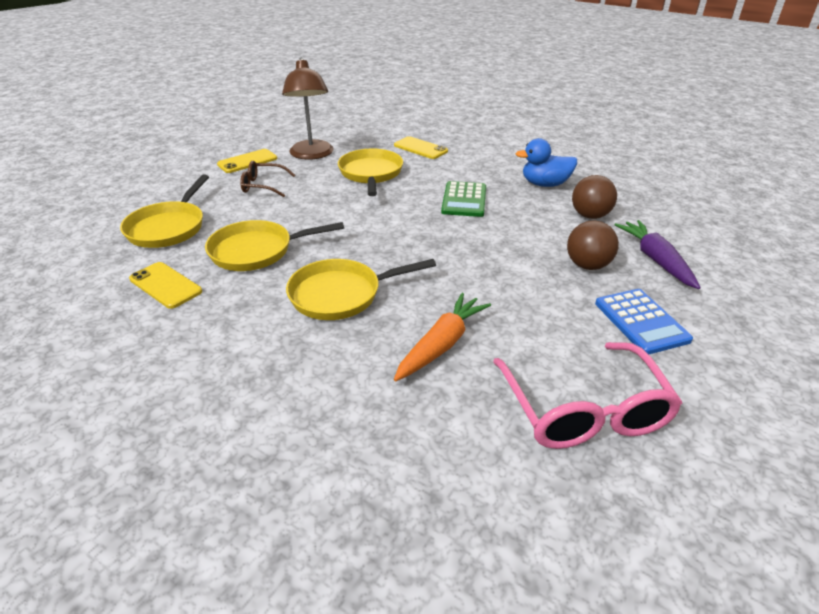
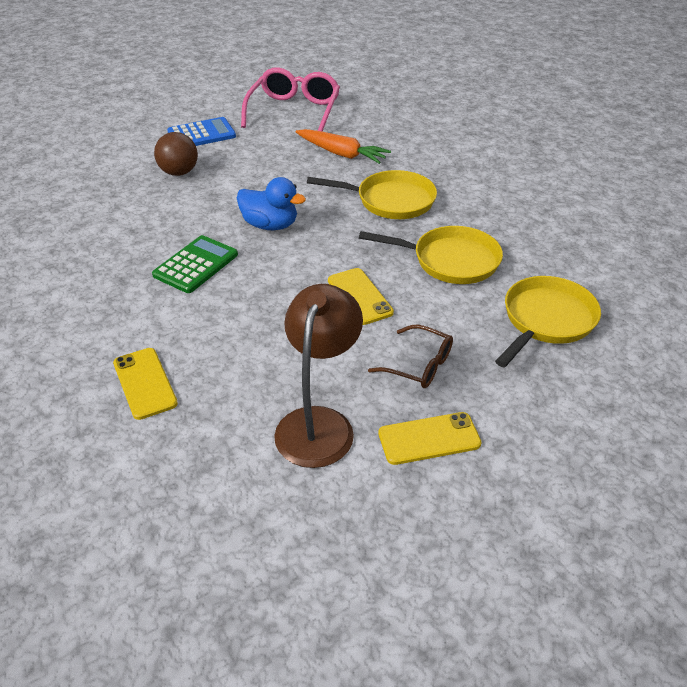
camera: 155 degrees left, 5 degrees up
yellow phone [129,262,202,309] -> yellow phone moved to [328,268,394,325]
yellow pan [338,149,403,196] -> none
orange carrot [394,293,491,382] -> orange carrot turned 120 degrees counterclockwise [296,129,391,164]
blue duck [516,138,577,187] -> blue duck moved to [237,177,306,230]
brown ball [572,175,617,219] -> none
blue calculator [595,289,693,354] -> blue calculator turned 60 degrees clockwise [167,117,236,146]
purple carrot [615,220,701,289] -> none

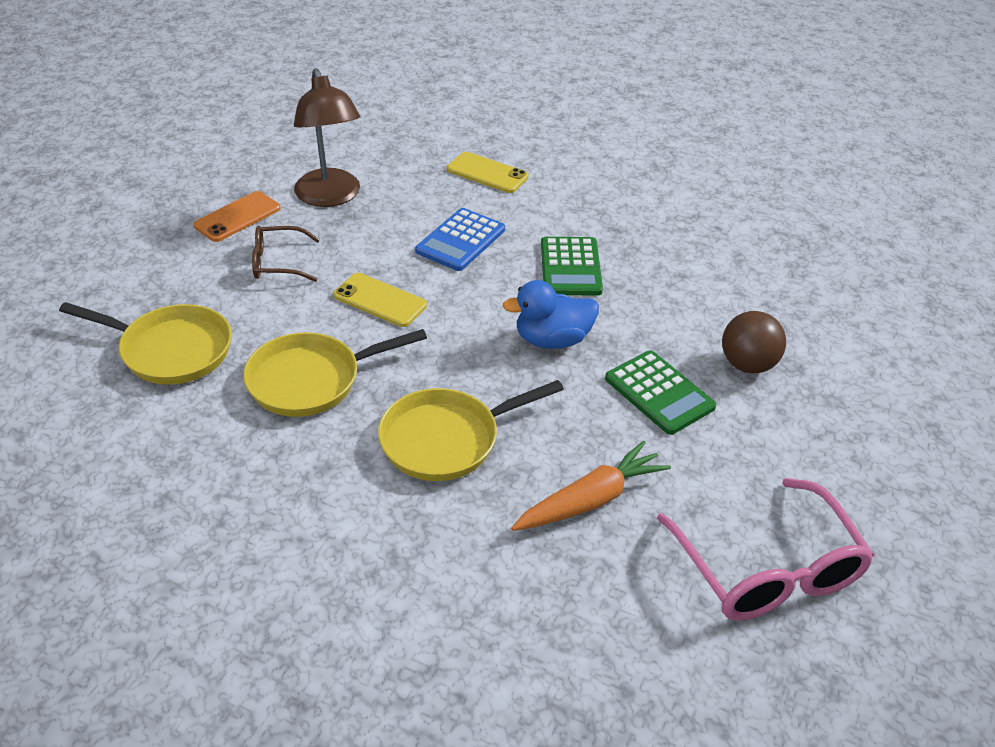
camera: 145 degrees right, 0 degrees up
blue calculator [167,117,236,146] -> blue calculator moved to [415,208,505,271]
orange carrot [296,129,391,164] -> orange carrot turned 150 degrees clockwise [511,441,671,531]
yellow phone [378,412,482,465] -> orange phone [193,191,281,242]
yellow pan [495,276,601,367] -> yellow pan turned 75 degrees counterclockwise [59,302,232,385]
none -> green calculator [605,350,716,435]

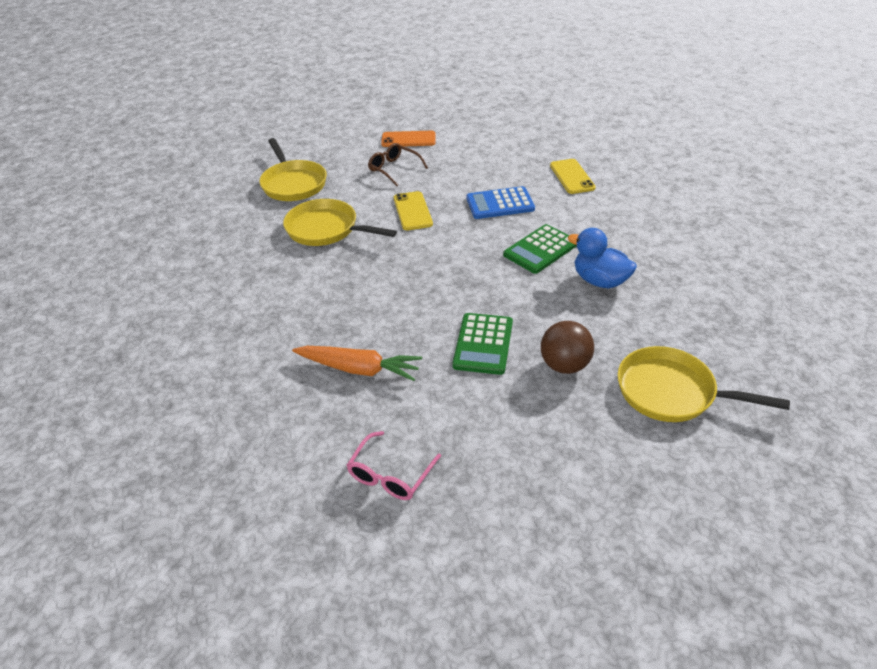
camera: 50 degrees right, 0 degrees up
brown lamp [294,68,360,207] -> none
yellow pan [378,380,564,481] -> yellow pan moved to [617,346,790,422]
blue duck [503,280,599,349] -> blue duck moved to [568,228,637,288]
pink glasses [657,478,874,620] -> pink glasses [347,431,441,500], size x0.56

